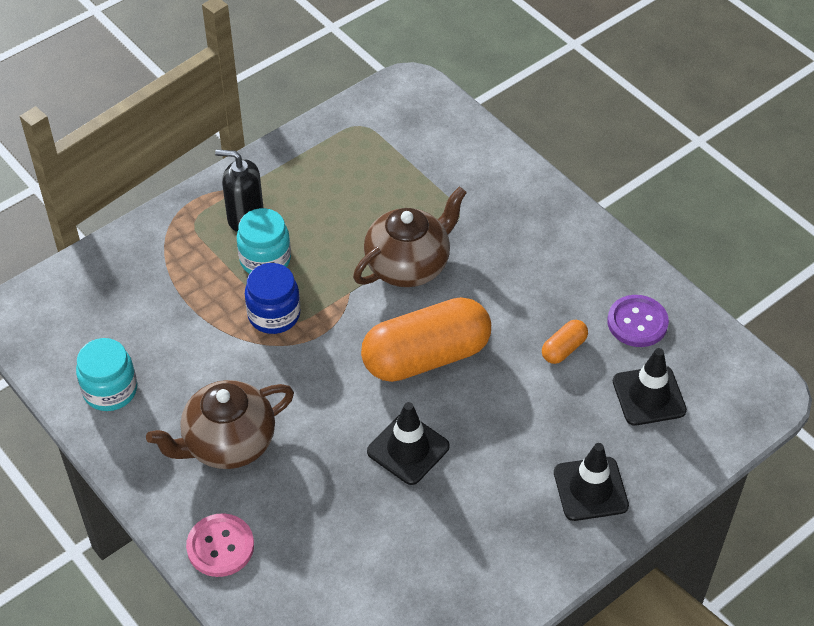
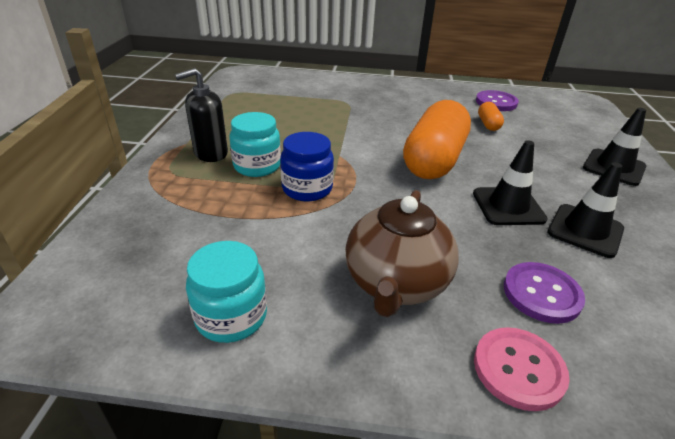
camera: 45 degrees left, 15 degrees down
brown teapot [353,187,467,287] -> none
black traffic cone [613,348,687,426] -> black traffic cone moved to [547,162,624,258]
none -> purple button [504,262,585,324]

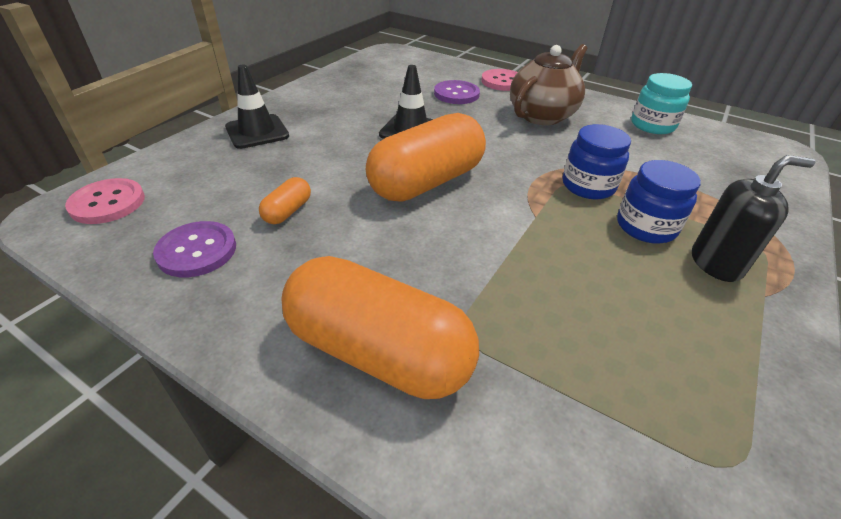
camera: 155 degrees left, 5 degrees up
turquoise jar [229,112,281,177] -> blue jar [617,160,701,244]
black traffic cone [547,162,624,258] -> none
none -> pink button [65,178,145,224]
none -> orange capsule [281,256,479,399]

